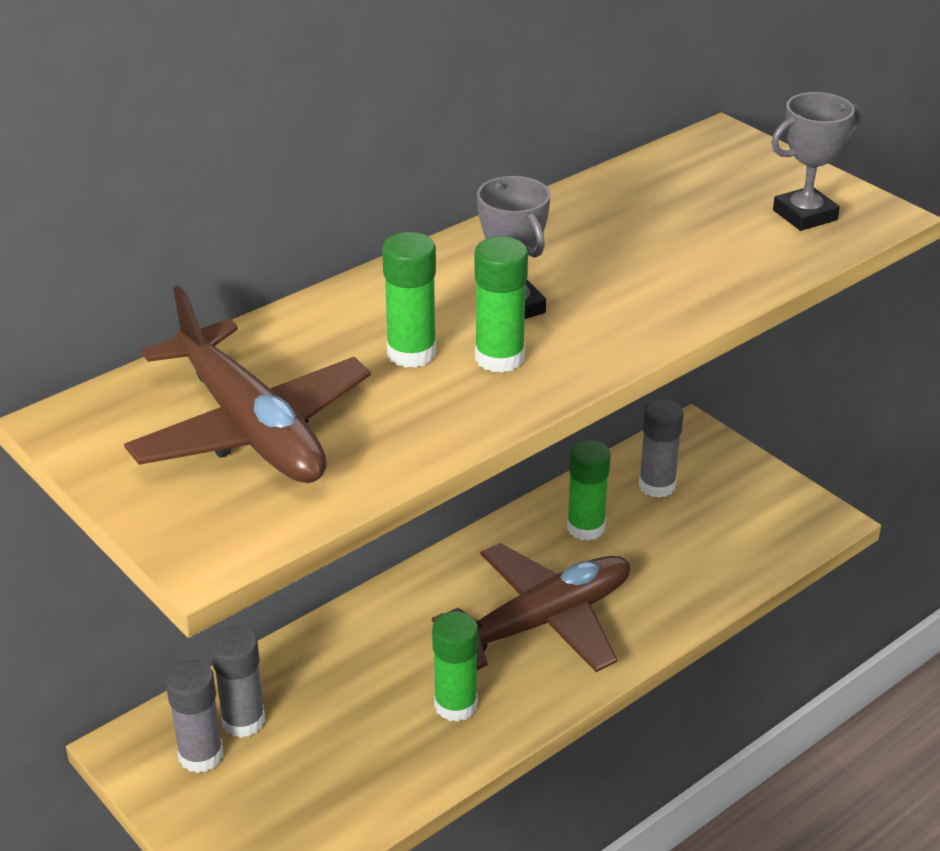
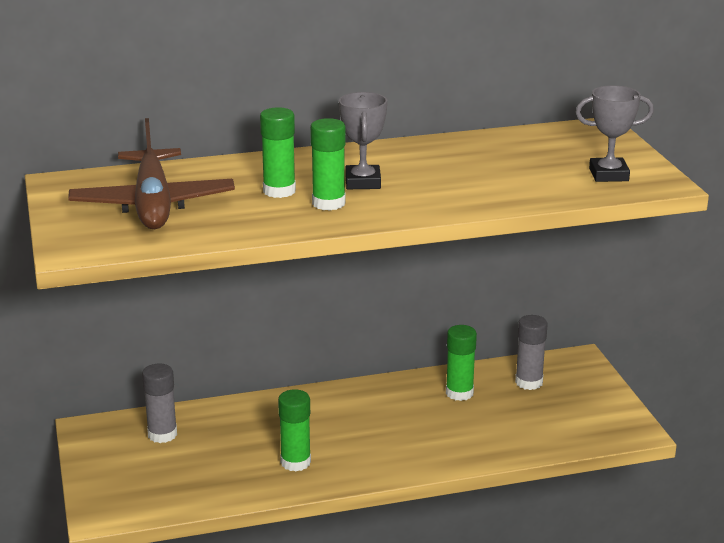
camera: 25 degrees right, 10 degrees down
grey glue stick [165,660,223,773] -> none
brown plane [432,543,630,672] -> none

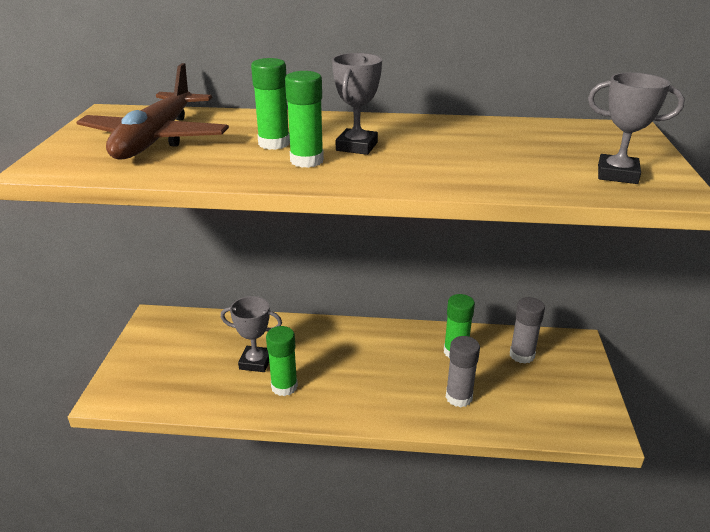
camera: 20 degrees right, 5 degrees up
grey glue stick [142,364,177,443] -> grey glue stick moved to [446,336,480,407]
none -> grey trophy [221,296,282,372]

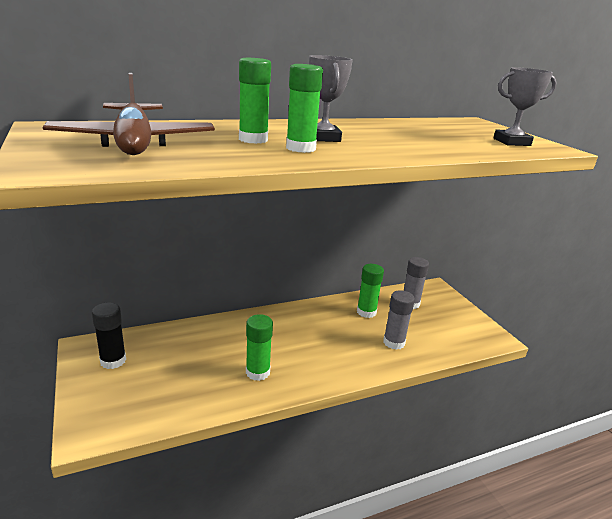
camera: 30 degrees left, 5 degrees down
grey trophy [221,296,282,372] -> none
none -> black glue stick [92,302,126,369]

